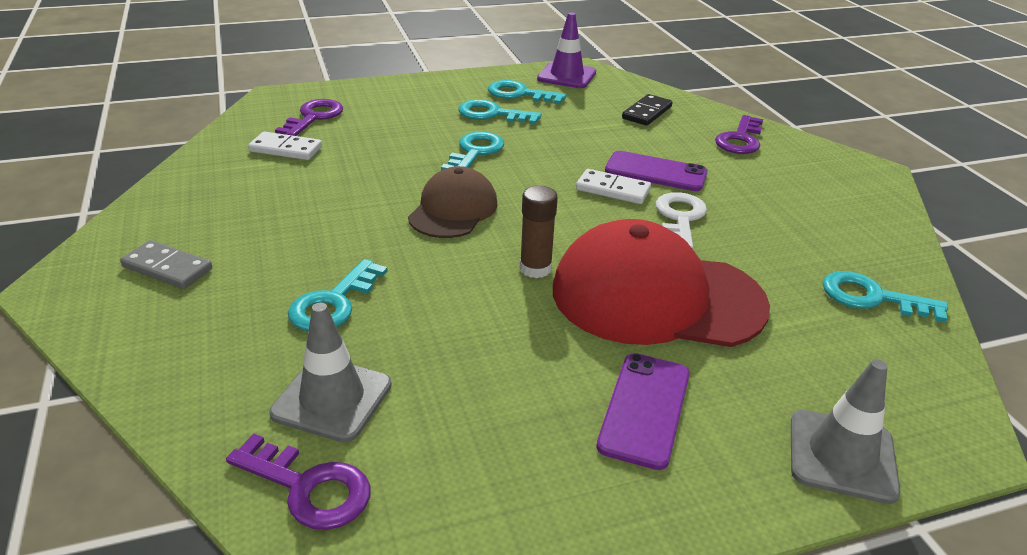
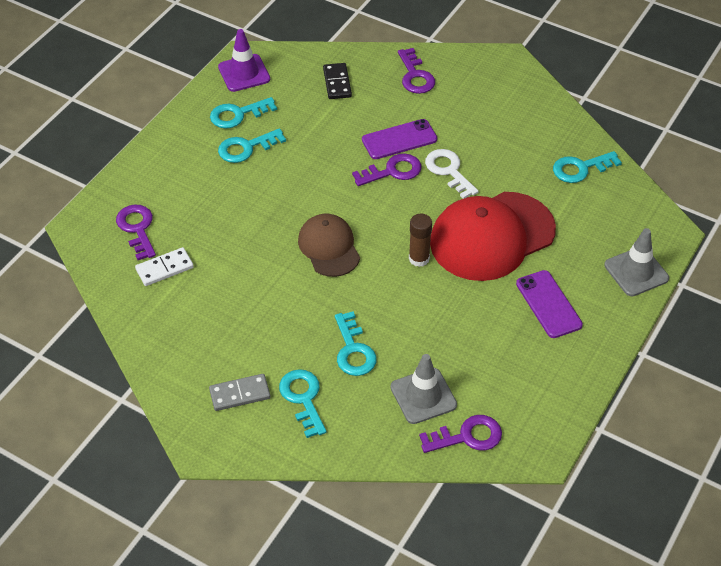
camera: 40 degrees left, 15 degrees up
turquoise key [441,131,504,171] -> turquoise key moved to [279,369,327,438]
white domino [576,169,651,204] -> purple key [352,153,422,186]

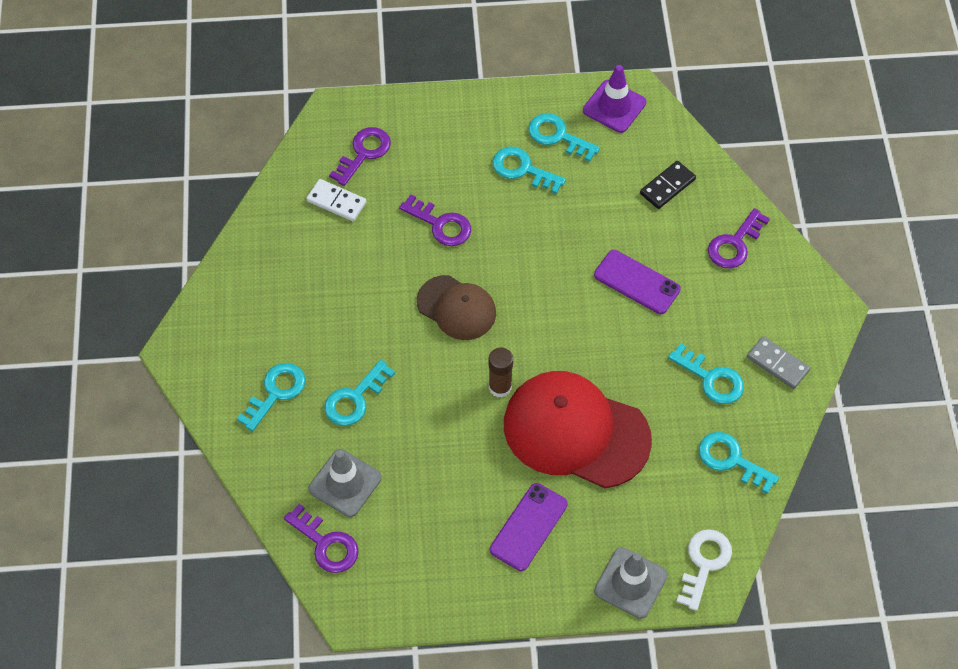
camera: 55 degrees right, 10 degrees up
grey domino [209,374,271,411] -> grey domino moved to [747,336,810,389]
brown cap [298,214,360,277] -> brown cap turned 90 degrees clockwise [417,275,496,340]
purple key [352,153,422,186] -> purple key moved to [399,194,471,246]
white key [425,149,479,199] -> white key moved to [676,529,732,611]
none -> turquoise key [668,343,744,404]

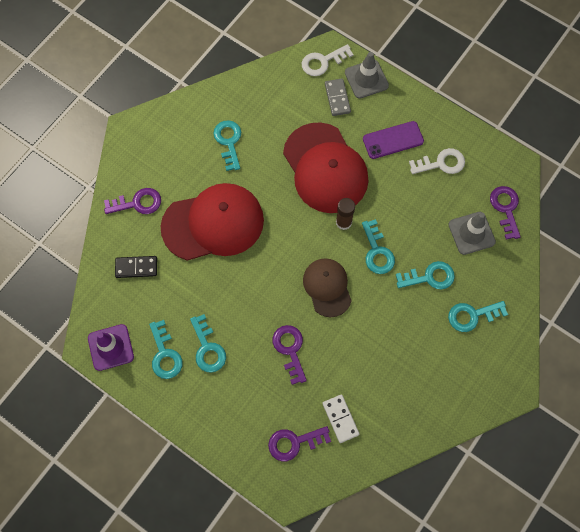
camera: 140 degrees left, 10 degrees up
purple phone [594,250,681,314] -> red cap [161,183,264,261]
turquoise key [699,432,779,494] -> turquoise key moved to [362,219,395,274]
grey domino [747,336,810,389] -> grey domino moved to [325,79,351,116]
none -> white key [409,148,465,174]

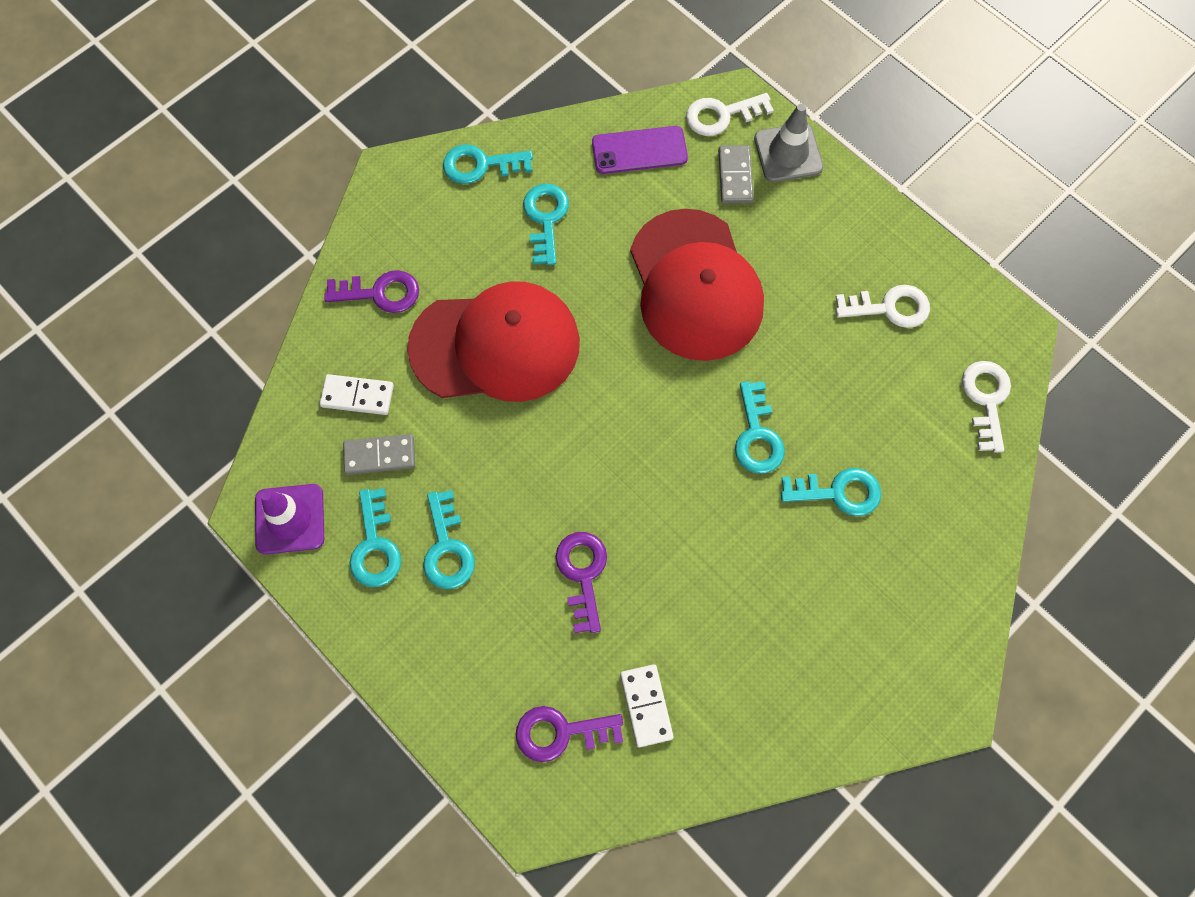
camera: 10 degrees right, 0 degrees up
black domino [115,256,157,278] -> white domino [320,374,394,415]
brown cap [303,258,352,317] -> none
brown glue stick [336,198,355,230] -> none
purple phone [363,121,424,159] -> purple phone moved to [592,126,688,174]
grey traffic cone [448,212,496,255] -> none
turquoise key [448,301,508,332] -> turquoise key moved to [443,144,533,184]
purple key [490,186,521,240] -> white key [962,361,1011,453]
none -> grey domino [343,434,415,475]

